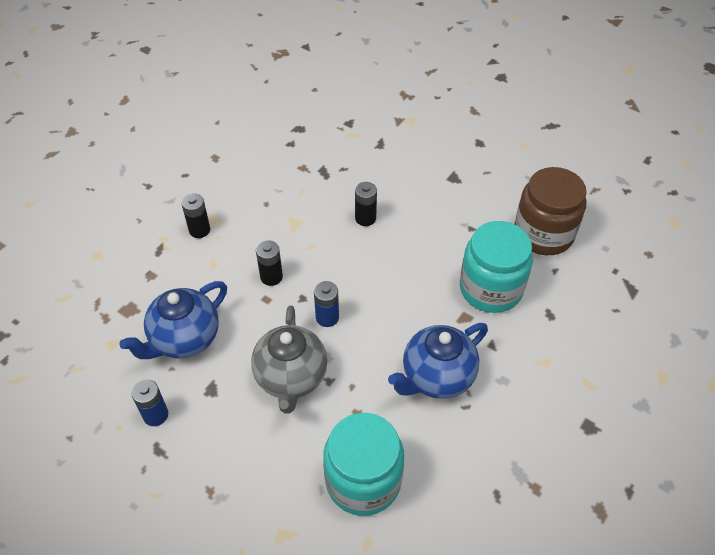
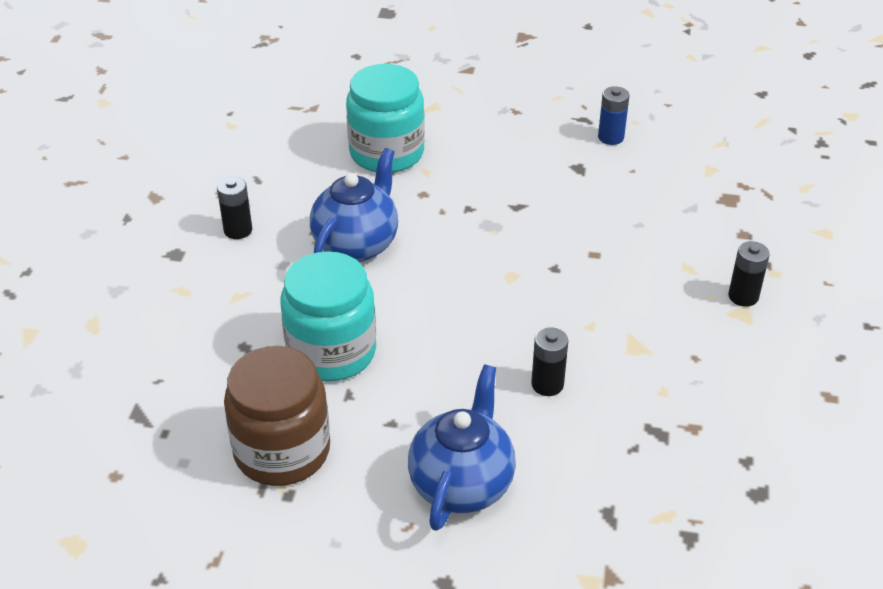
camera: 155 degrees right, 10 degrees down
blue teapot [119,281,227,359] -> blue teapot moved to [408,364,516,531]
grey teapot [251,305,327,414] -> none
black battery [256,240,283,286] -> black battery moved to [217,177,252,239]
blue battery [314,281,339,327] -> none

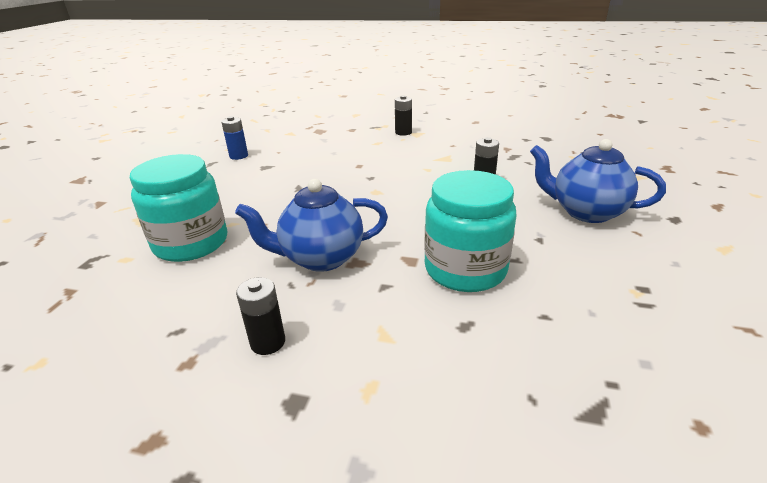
camera: 85 degrees left, 10 degrees down
brown jar [224,346,330,486] -> none
blue teapot [310,148,398,262] -> blue teapot turned 45 degrees counterclockwise [235,179,388,272]

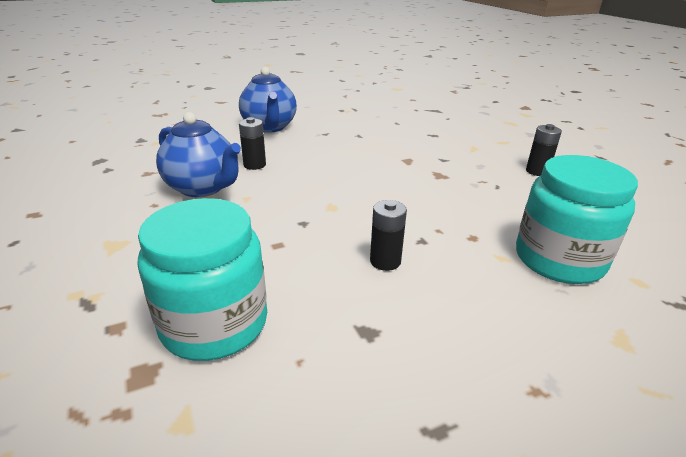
camera: 130 degrees left, 0 degrees up
blue battery [221,116,248,160] -> none
blue teapot [235,179,388,272] -> blue teapot moved to [156,112,241,197]
black battery [395,95,412,136] -> black battery moved to [370,200,407,271]
turquoise jar [424,170,517,292] -> turquoise jar moved to [138,198,267,361]

